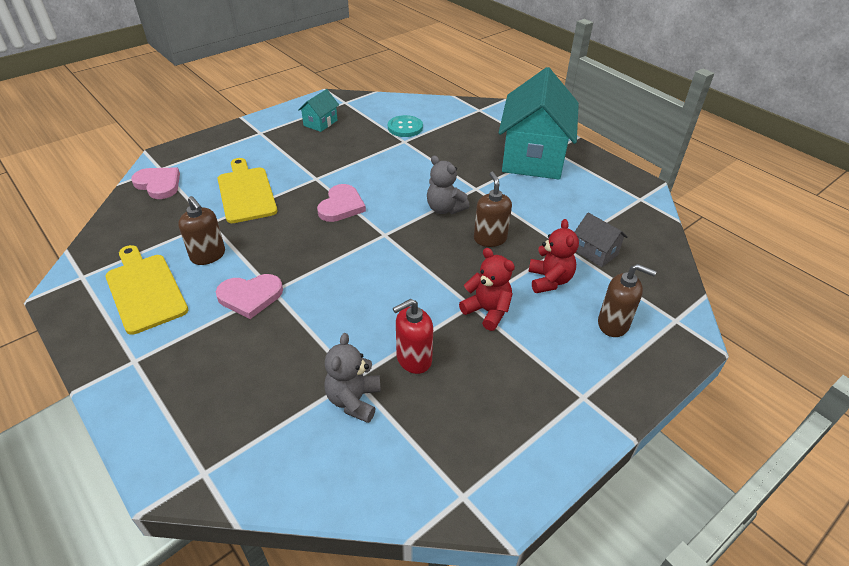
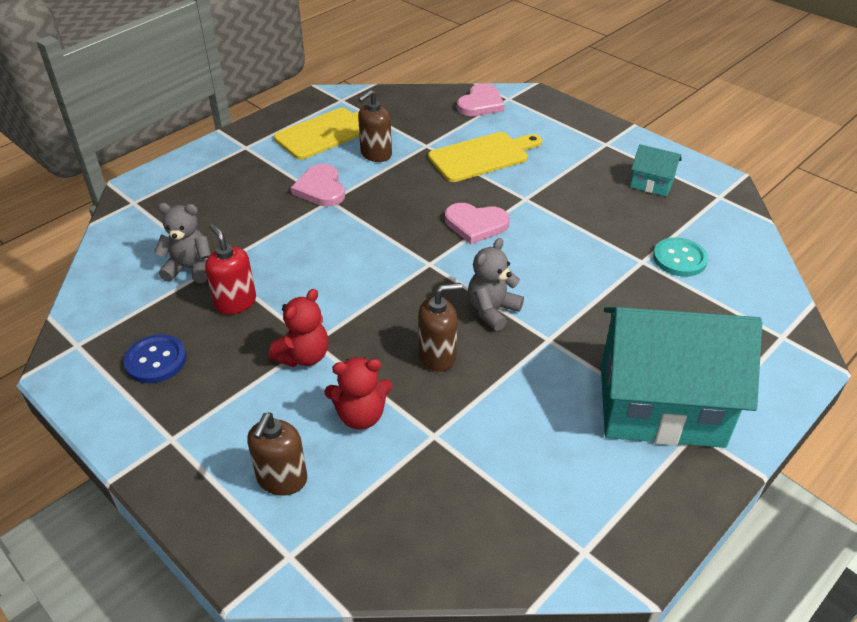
camera: 85 degrees right, 0 degrees up
grey house [574,213,628,267] -> none
none -> blue button [123,334,186,383]

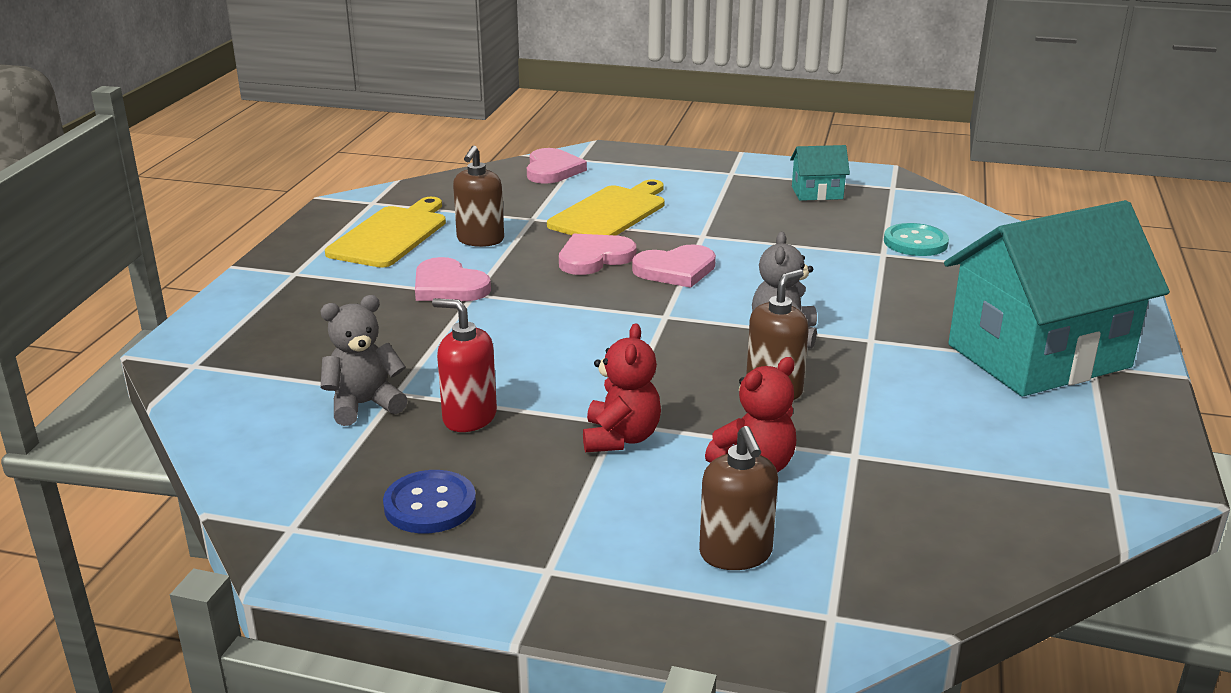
camera: 30 degrees left, 15 degrees down
none -> pink heart [559,234,636,275]

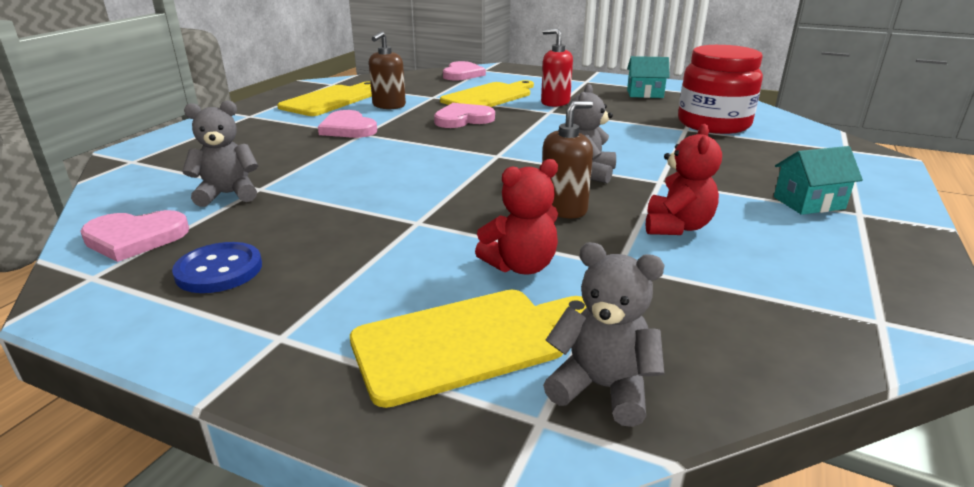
camera: 10 degrees right, 0 degrees up
red soap dispenser [432,298,497,432] -> red soap dispenser moved to [541,29,573,107]
red teddy bear [583,323,661,452] -> red teddy bear moved to [646,124,722,235]
pink heart [632,245,716,288] -> pink heart moved to [80,210,189,262]
brown soap dispenser [699,426,778,570] -> yellow cutting board [350,290,587,408]
turquoise button [884,223,949,256] -> red jar [678,45,763,134]
turquoise house [944,200,1170,397] -> turquoise house [774,146,863,215], size x0.42
none -> grey teddy bear [543,242,665,427]

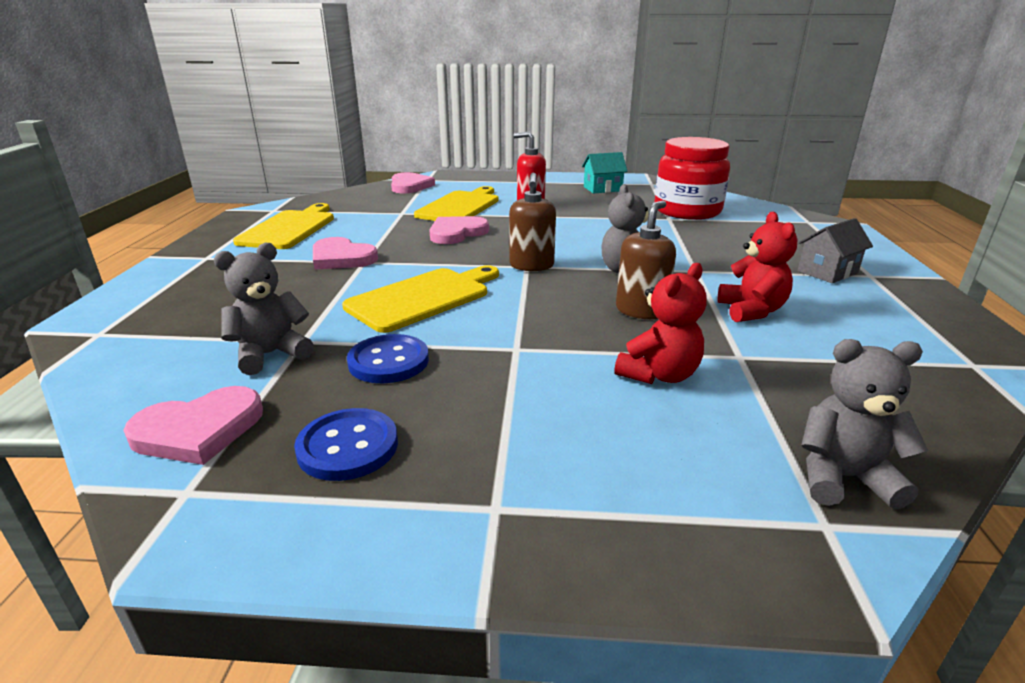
camera: 20 degrees left, 0 degrees up
yellow cutting board [350,290,587,408] -> yellow cutting board moved to [342,265,499,333]
brown soap dispenser [369,31,406,109] -> brown soap dispenser moved to [509,173,556,271]
turquoise house [774,146,863,215] -> grey house [798,218,873,283]
none -> blue button [347,334,429,383]

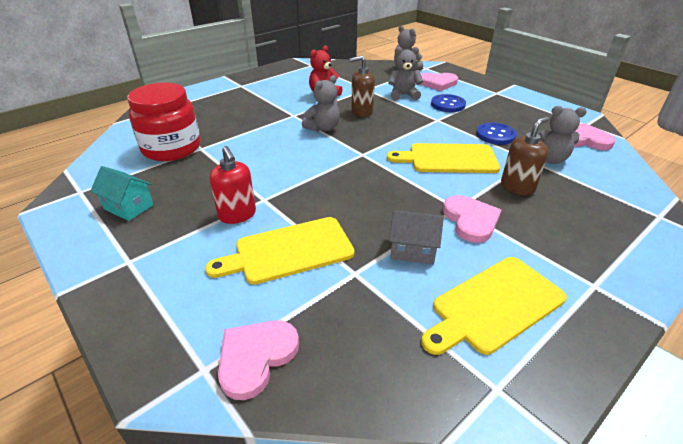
camera: 135 degrees left, 10 degrees up
blue button [294,408,398,481] -> blue button moved to [431,94,466,112]
pink heart [430,216,489,244] -> pink heart moved to [420,73,458,91]
brown soap dispenser [509,173,556,271] -> brown soap dispenser moved to [501,117,549,195]
red teddy bear [614,263,706,384] -> grey teddy bear [388,47,423,101]
grey house [798,218,873,283] -> grey house moved to [389,210,444,265]

